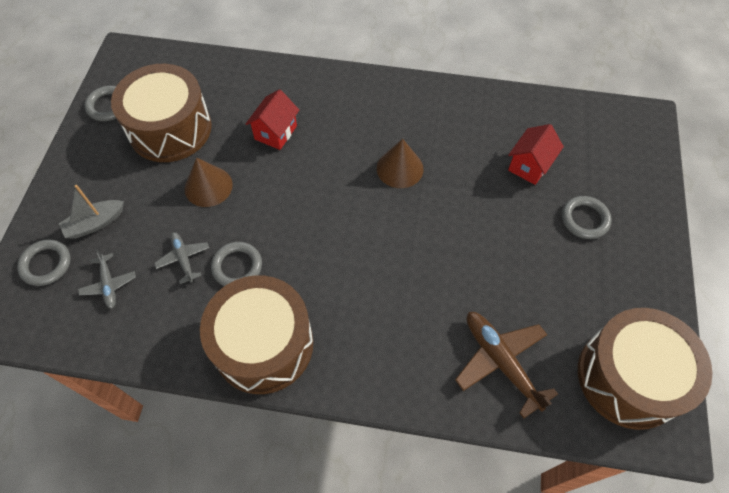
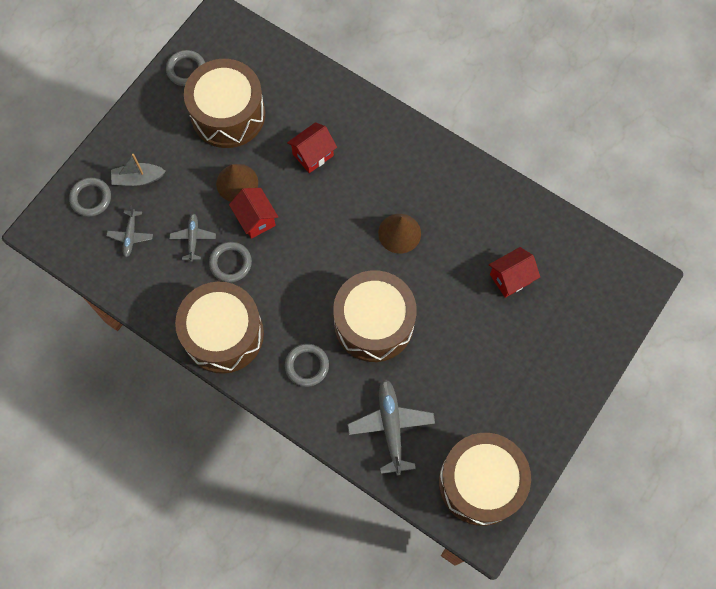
camera: 25 degrees right, 10 degrees up
brown plane [455,312,558,418] -> grey plane [347,379,435,476]
grey ring [562,196,611,239] -> grey ring moved to [285,344,329,387]
none -> red house [229,188,278,239]
none -> brown drum [333,270,417,362]

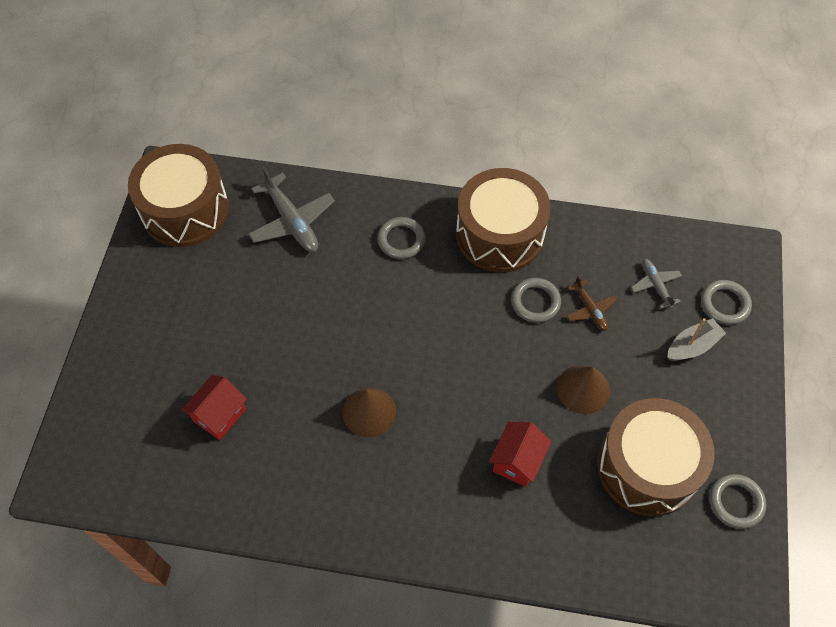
camera: 155 degrees right, 10 degrees down
grey plane [169,214,216,262] -> brown plane [566,276,617,331]
red house [229,188,278,239] -> none
brown drum [333,270,417,362] -> none

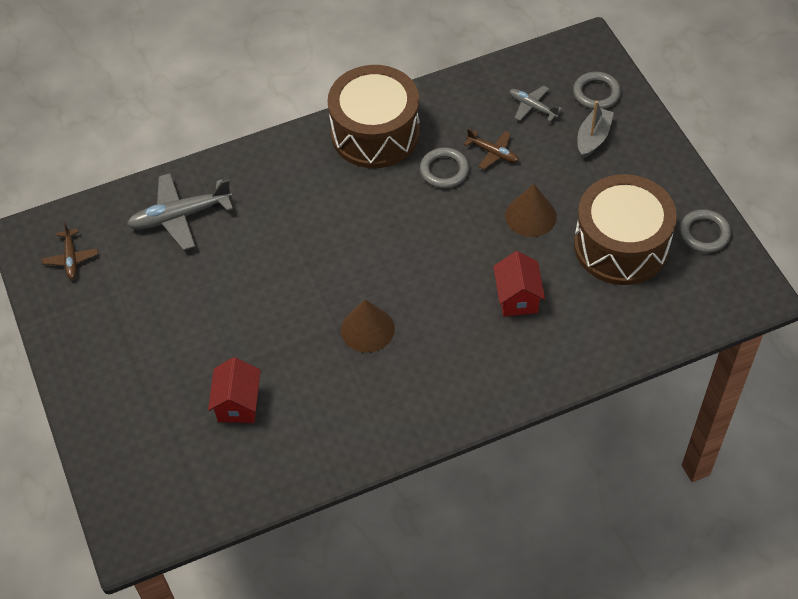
camera: 30 degrees left, 5 degrees down
brown drum [128,144,229,247] -> brown plane [42,222,98,279]
grey plane [248,166,335,252] -> grey plane turned 135 degrees clockwise [127,173,233,250]
grey ring [377,217,426,259] -> none

